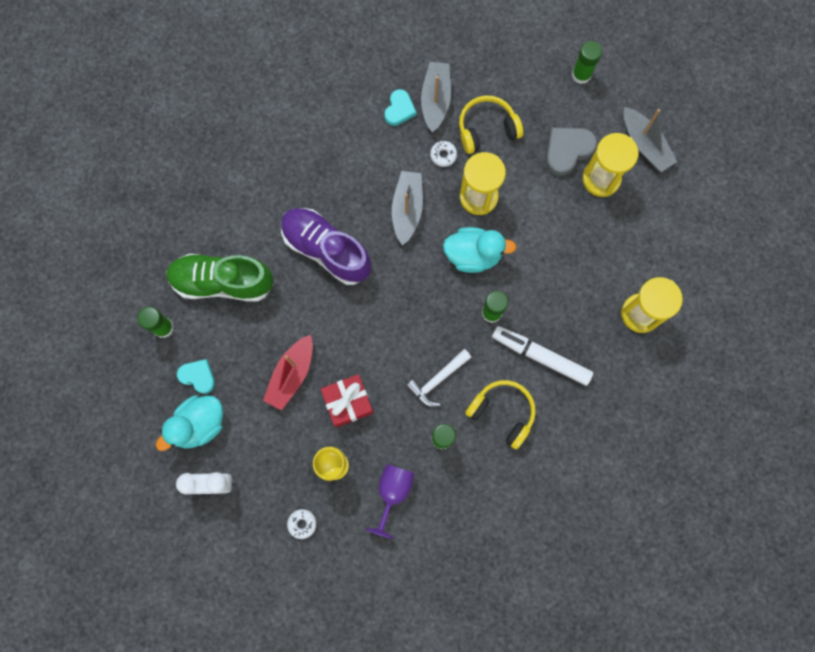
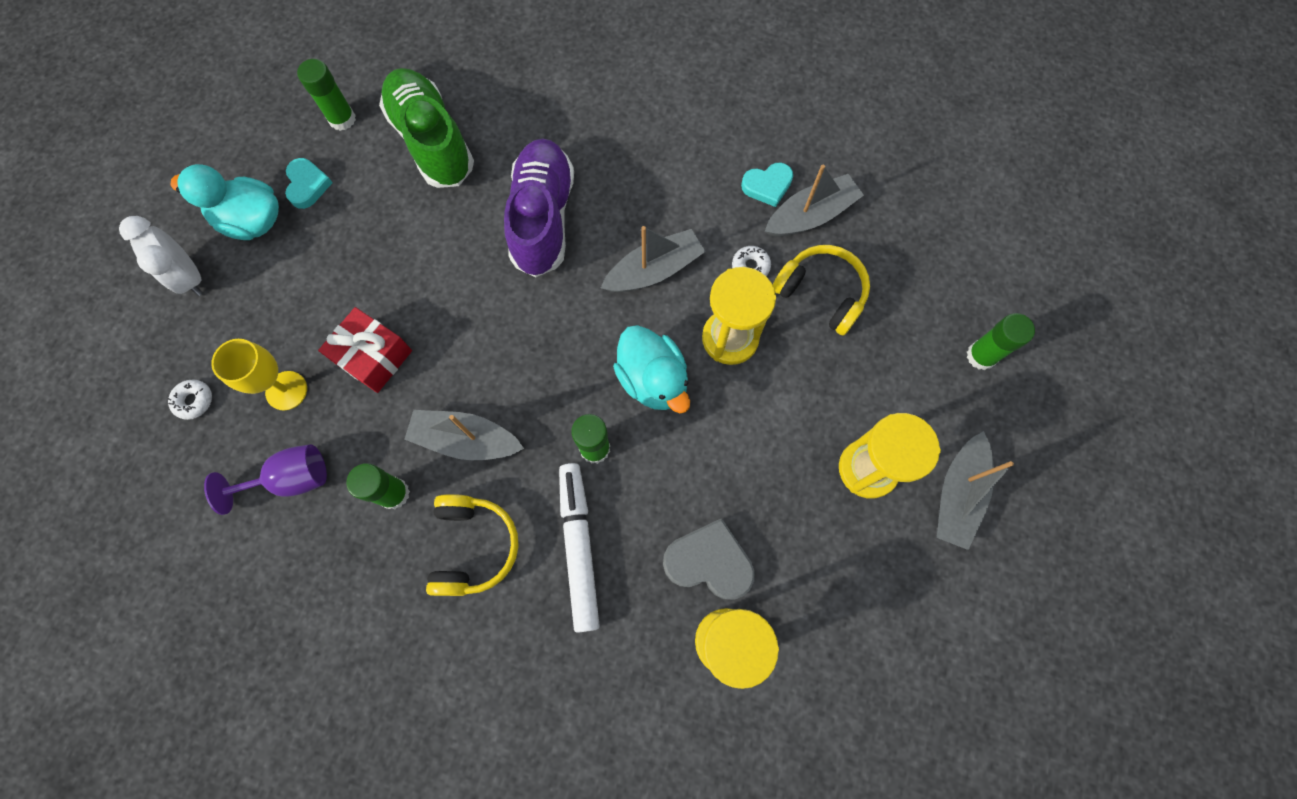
camera: 55 degrees right, 5 degrees down
red boat [263,335,313,410] -> none
white hammer [406,349,472,407] -> grey boat [404,410,524,460]
grey heart [545,127,597,176] -> grey heart moved to [663,518,755,600]

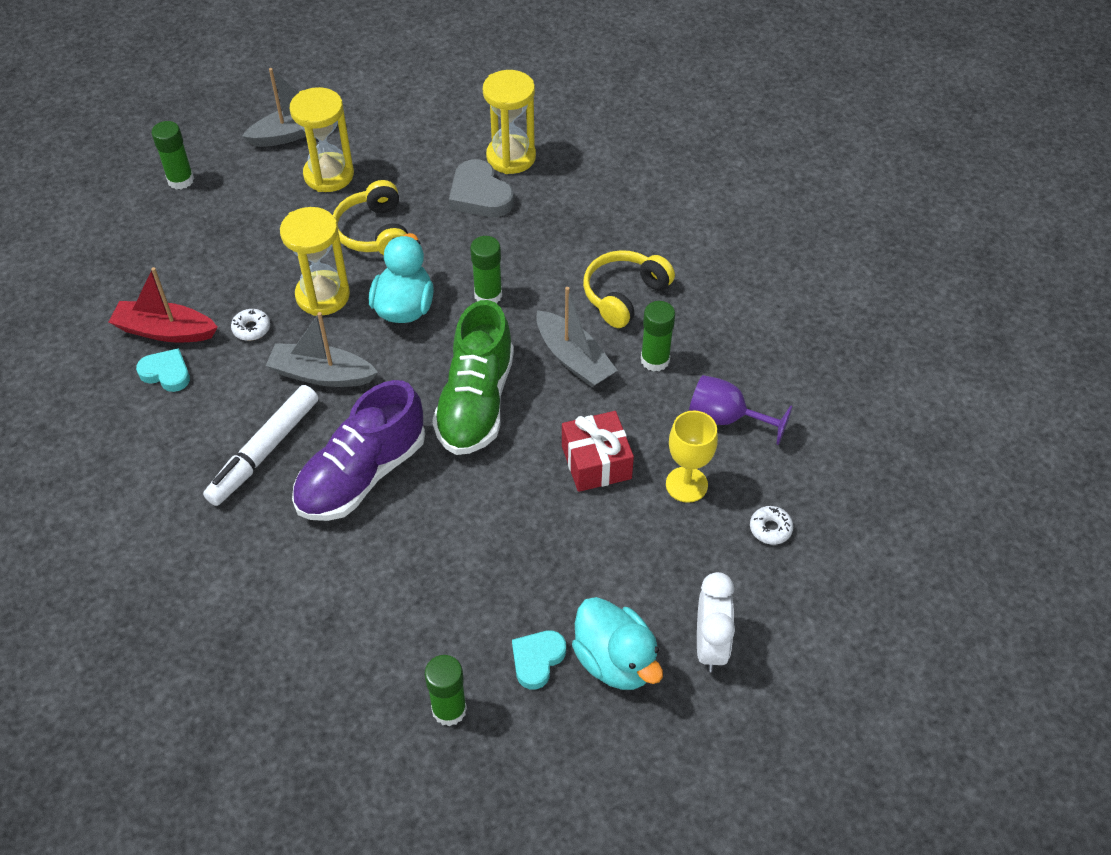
camera: 140 degrees left, 20 degrees down
green shoe [379,68,474,188] -> green shoe moved to [432,300,514,455]
white marker [559,463,600,633] -> white marker moved to [203,385,318,506]
grey boat [765,165,864,237] -> red boat [109,267,218,342]
yellow headphones [773,245,870,336] -> yellow headphones moved to [333,180,408,255]

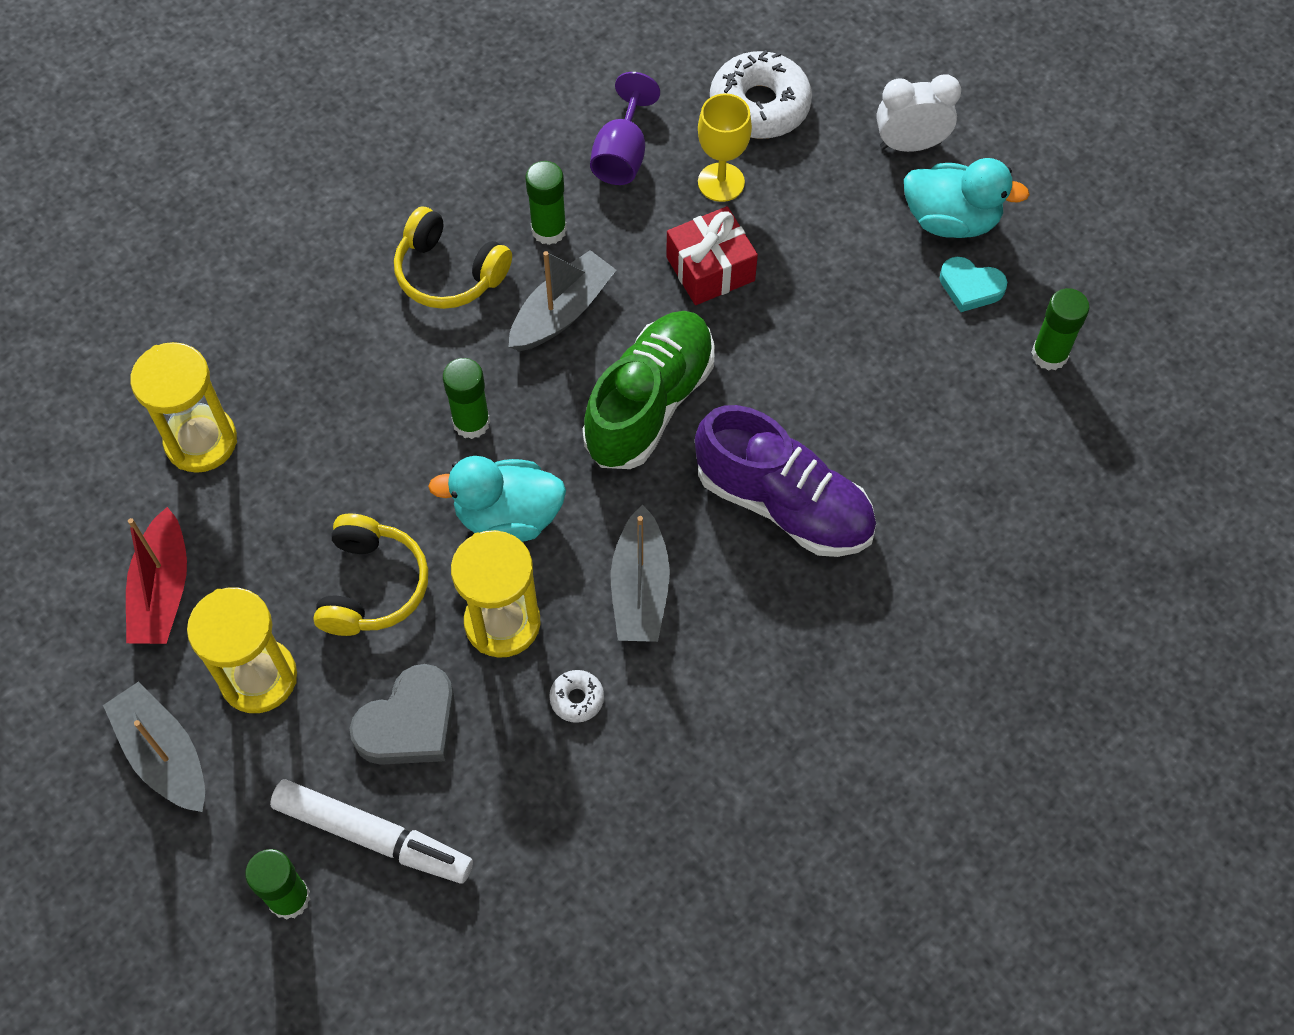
camera: 100 degrees left, 10 degrees up
red boat [109,267,218,342] -> red boat moved to [126,507,187,644]
turquoise heart [136,348,190,392] -> none
white marker [203,385,318,506] -> white marker moved to [270,779,473,884]
yellow headphones [333,180,408,255] -> yellow headphones turned 60 degrees counterclockwise [313,513,428,636]
green shoe [432,300,514,455] -> green shoe turned 60 degrees counterclockwise [583,311,715,469]
grey heart [449,159,514,217] -> grey heart moved to [350,664,455,765]
turquoise duck [572,597,663,690] -> turquoise duck turned 60 degrees clockwise [904,158,1030,238]
white donut [750,506,793,545] -> white donut [710,50,812,139], size x2.22

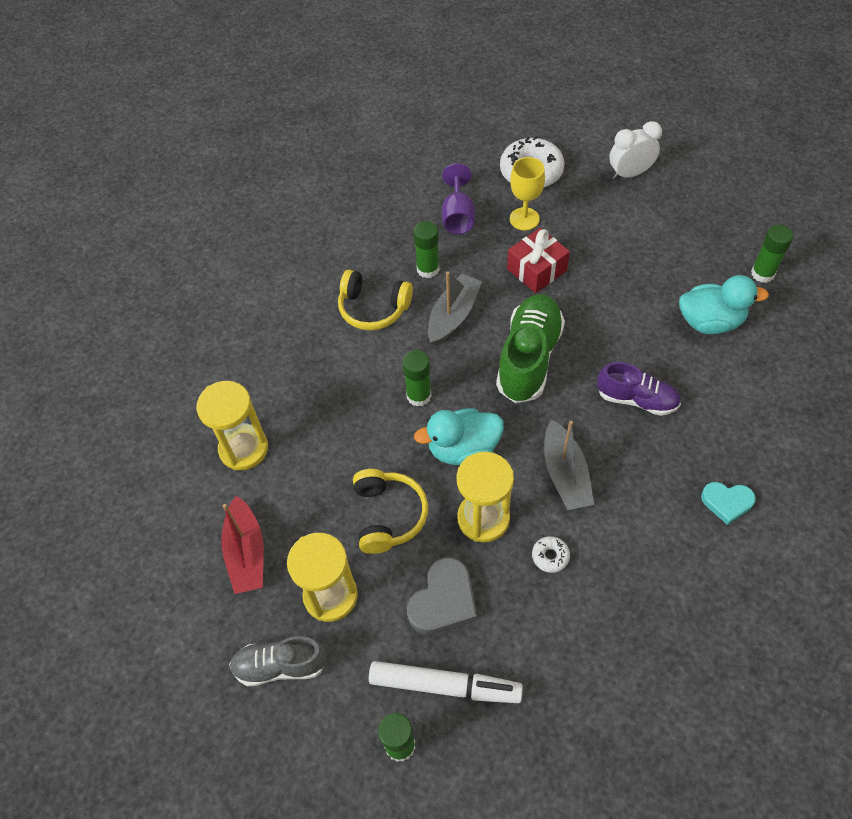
camera: 10 degrees left, 5 degrees down
grey boat [103,682,205,812] -> grey shoe [229,636,327,686]
purple shoe [695,405,876,557] -> purple shoe [597,362,681,416], size x0.63
turquoise duck [904,158,1030,238] -> turquoise duck moved to [679,275,769,334]
turquoise heart [940,257,1007,312] -> turquoise heart moved to [701,482,756,525]

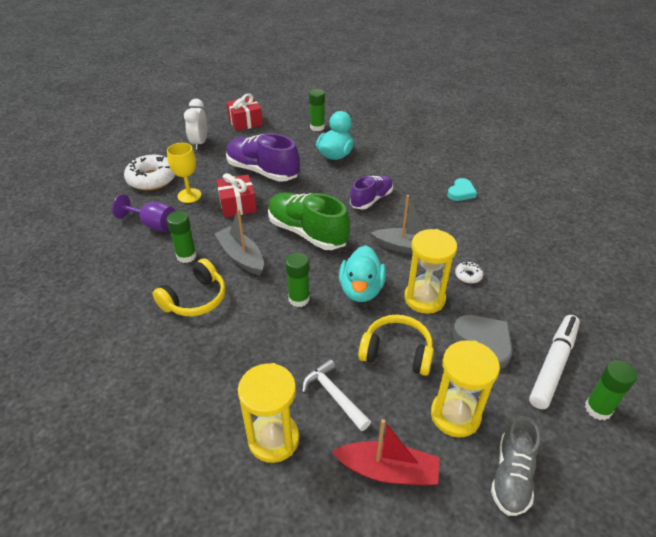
camera: 70 degrees left, 15 degrees down
none -> red gift [226,94,263,131]
none -> purple shoe [226,133,299,182]
none -> white hammer [302,359,371,431]

